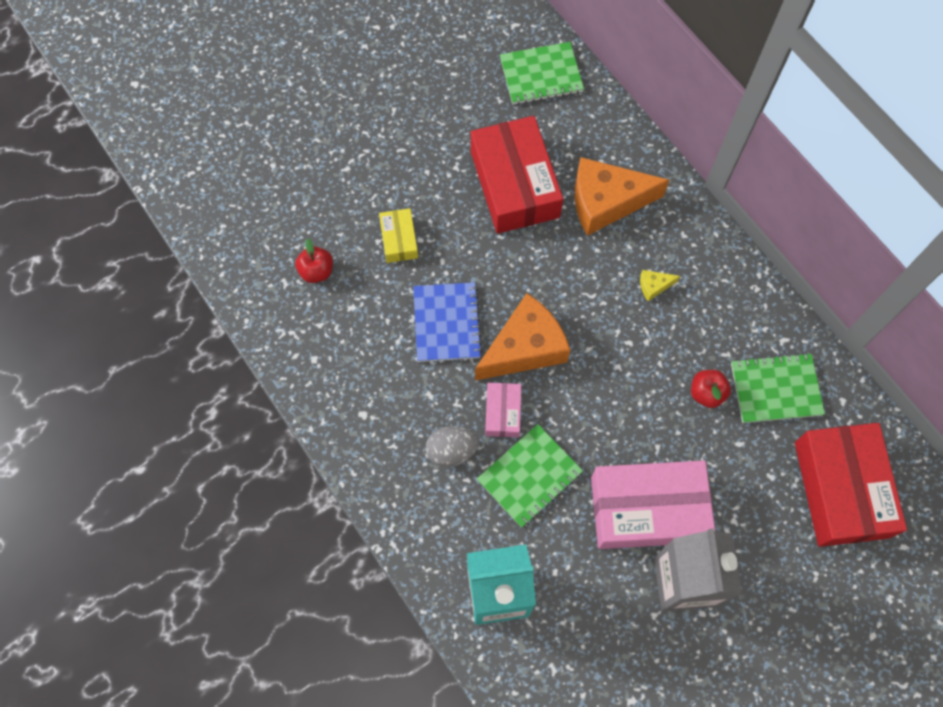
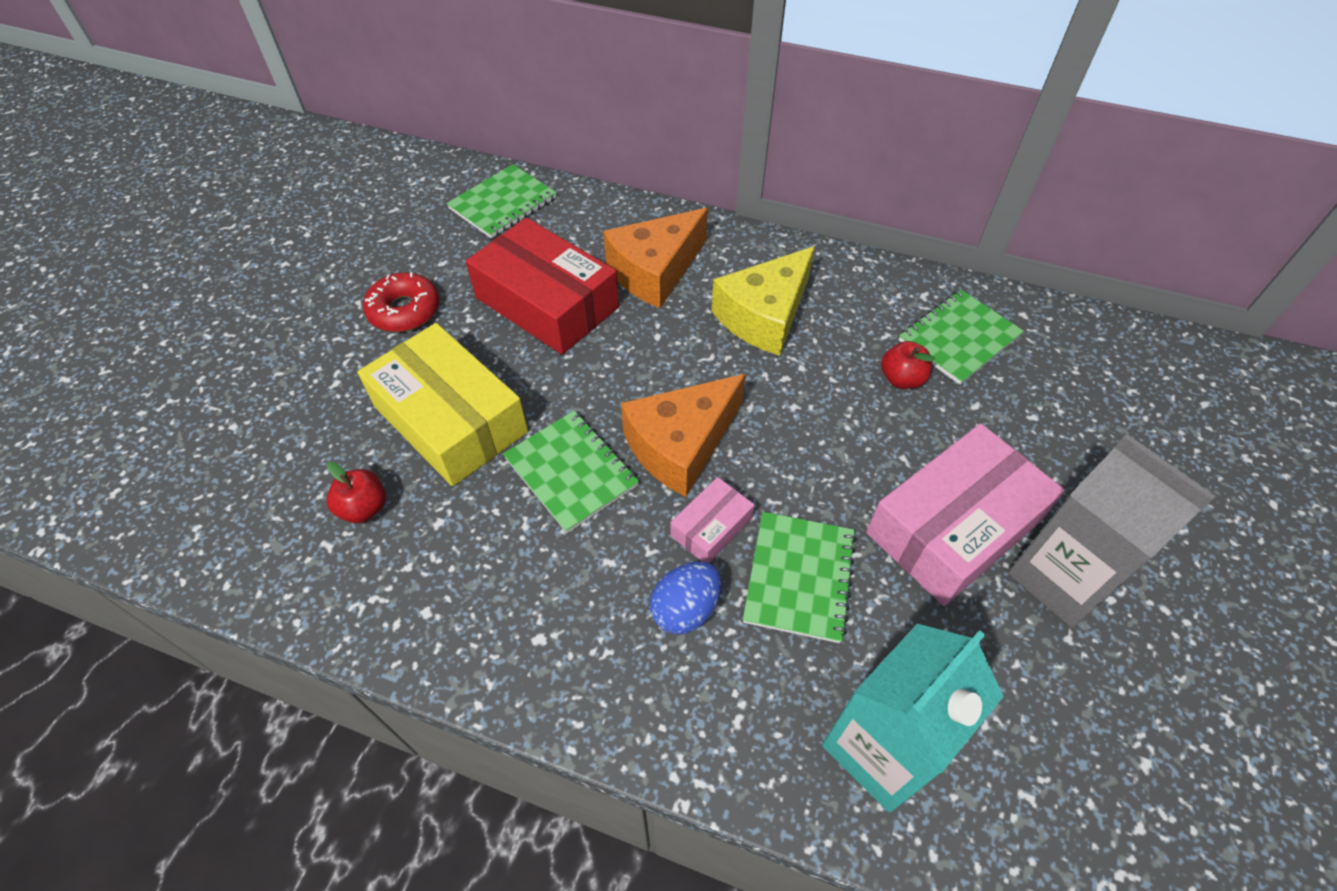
camera: 35 degrees left, 15 degrees down
yellow box [379,208,418,263] -> yellow box [357,323,528,486], size x2.11
blue notebook [413,282,482,362] -> green notebook [503,411,640,533]
grey egg [426,426,479,467] -> blue egg [650,562,721,634]
orange cheese [475,293,570,381] -> orange cheese turned 150 degrees counterclockwise [621,374,746,497]
pink box [485,383,521,437] -> pink box turned 75 degrees clockwise [671,477,755,563]
yellow cheese [640,270,680,301] -> yellow cheese [711,246,815,356], size x2.46
red box [795,423,907,547] -> none
none -> red donut [363,272,440,332]

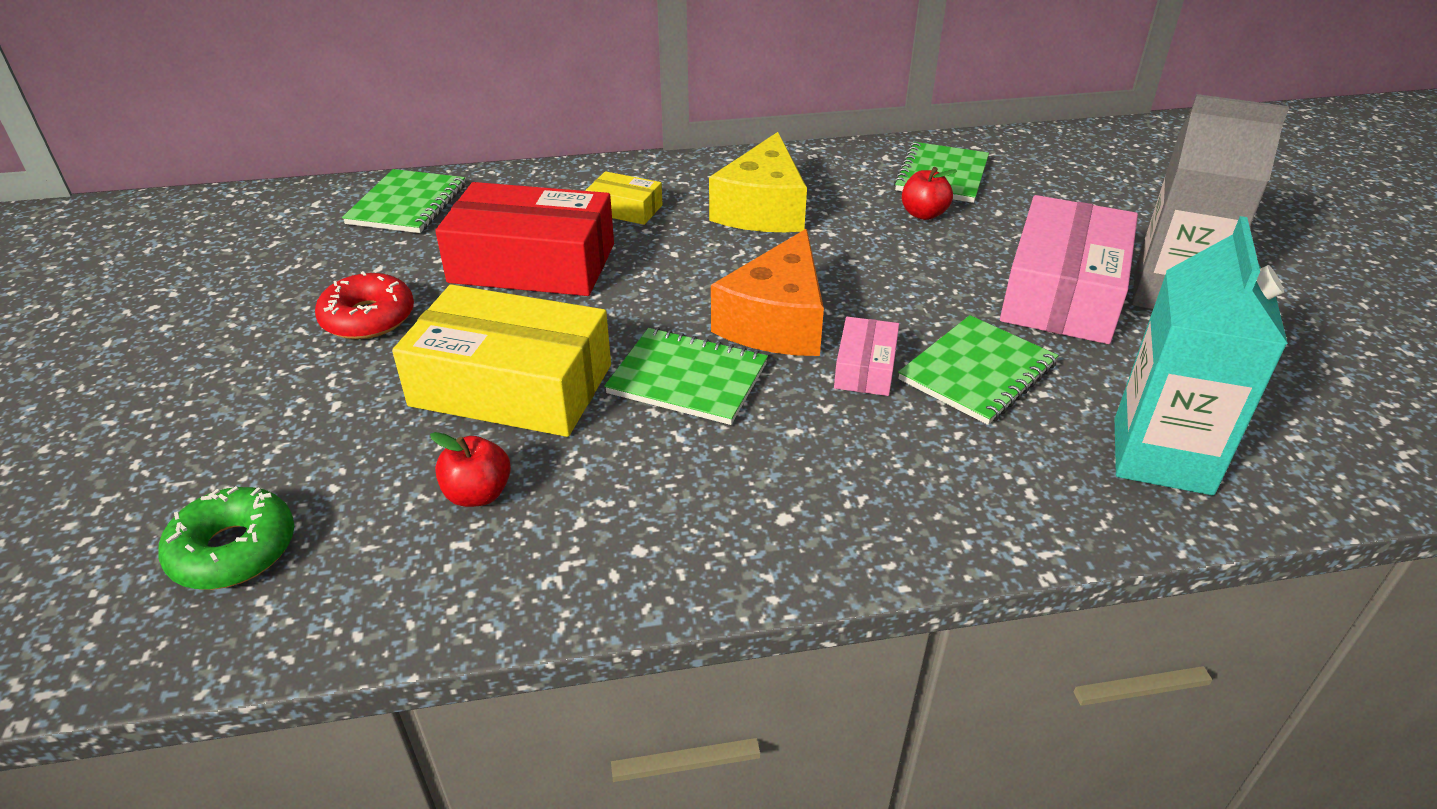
camera: 30 degrees left, 15 degrees down
orange cheese [603,208,708,308] -> yellow box [586,171,663,225]
blue egg [650,562,721,634] -> none
green notebook [743,512,857,643] -> green notebook turned 60 degrees clockwise [898,315,1059,425]
none -> green donut [158,486,294,590]

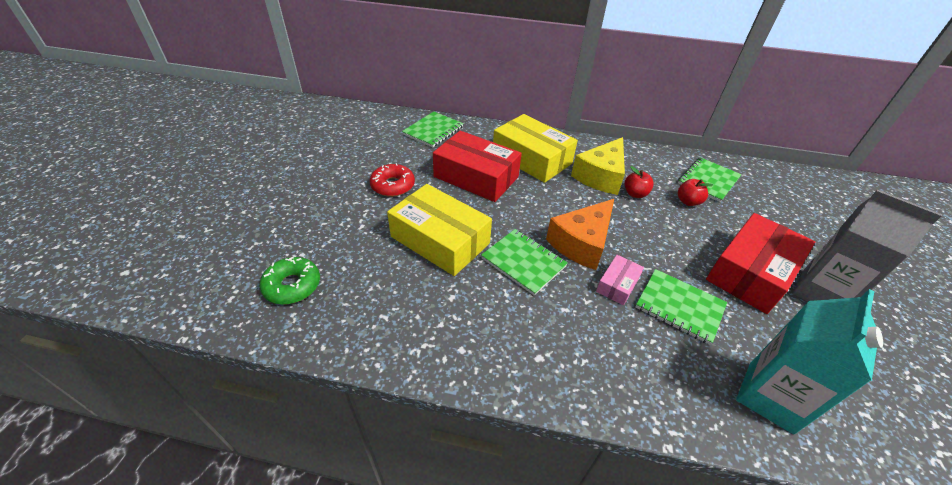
camera: 20 degrees right, 5 degrees up
red apple [430,432,511,507] -> red apple moved to [625,166,654,198]
yellow box [586,171,663,225] -> yellow box [493,114,578,183], size x2.11
green notebook [898,315,1059,425] -> green notebook turned 60 degrees clockwise [636,269,727,345]
pink box [1000,195,1138,344] -> red box [706,213,815,314]

